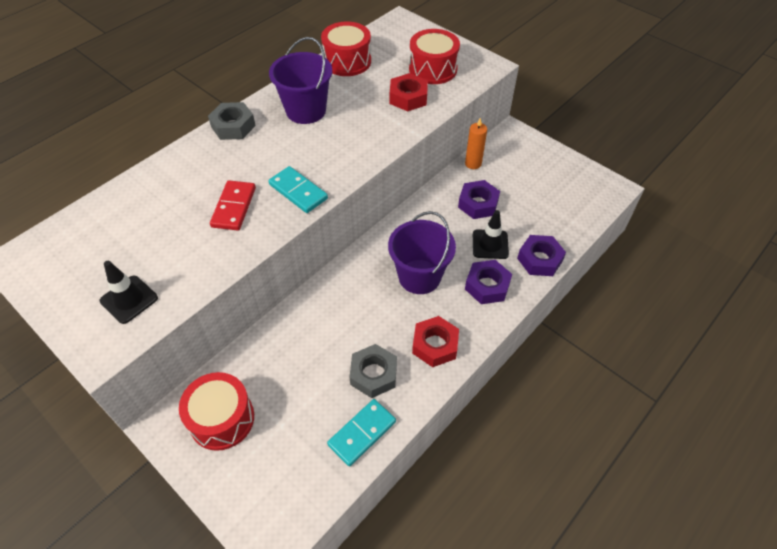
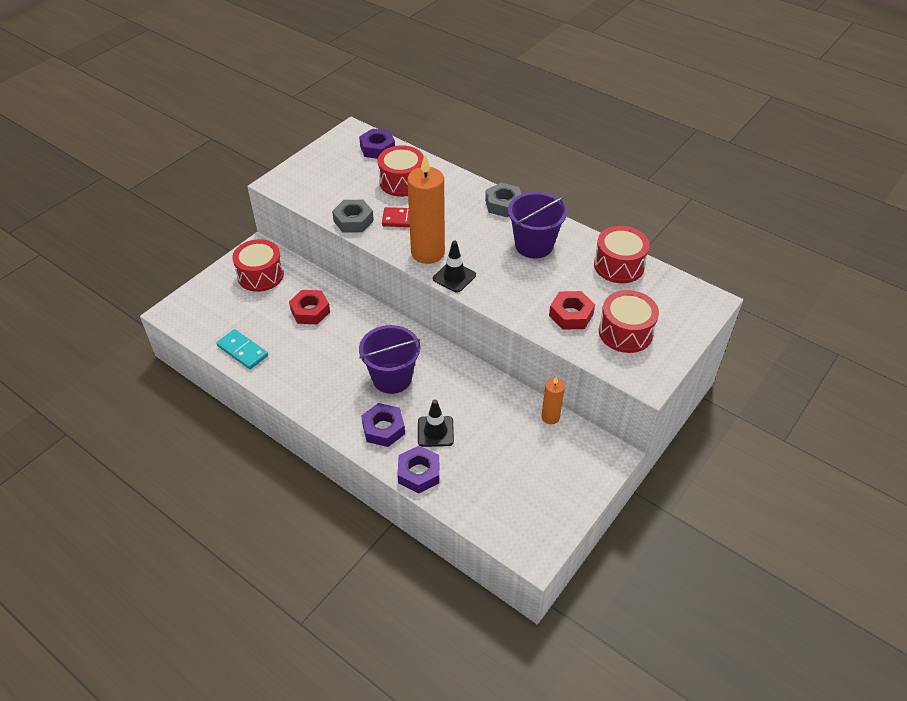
camera: 85 degrees right, 5 degrees down
black traffic cone [100,261,158,324] -> black traffic cone moved to [433,240,476,293]
turquoise domino [268,166,328,213] -> orange candle [407,155,445,264]
grey nut [349,344,397,398] -> grey nut moved to [332,200,374,233]
red nut [412,316,459,367] -> red nut moved to [289,290,330,325]
purple nut [458,180,500,219] -> purple nut moved to [359,129,395,159]
none -> red drum [378,145,424,197]

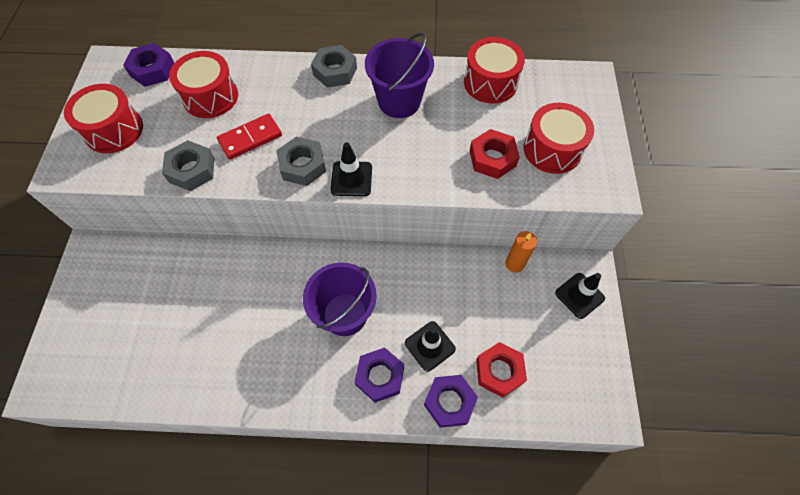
camera: 35 degrees left, 15 degrees up
turquoise domino [216,329,268,369] -> none
red drum [232,239,284,292] -> red drum moved to [64,84,143,153]
red nut [289,290,330,325] -> red nut moved to [476,342,527,398]
orange candle [407,155,445,264] -> grey nut [276,136,326,186]
none -> black traffic cone [555,273,605,319]

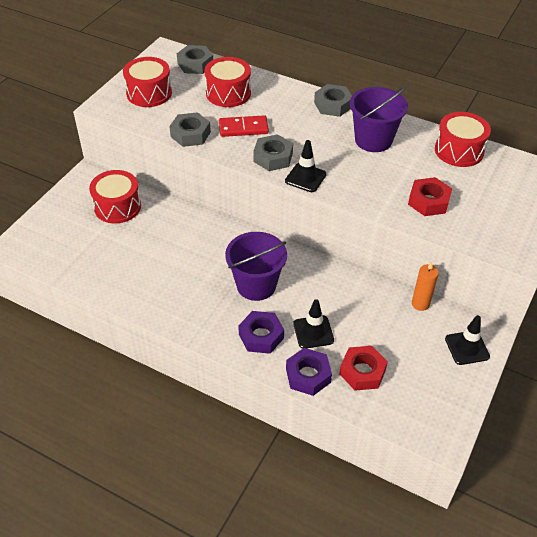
camera: 25 degrees right, 15 degrees down
purple nut [123,43,174,87] -> grey nut [177,45,213,74]
red drum [524,103,594,174] -> red drum moved to [89,170,141,224]

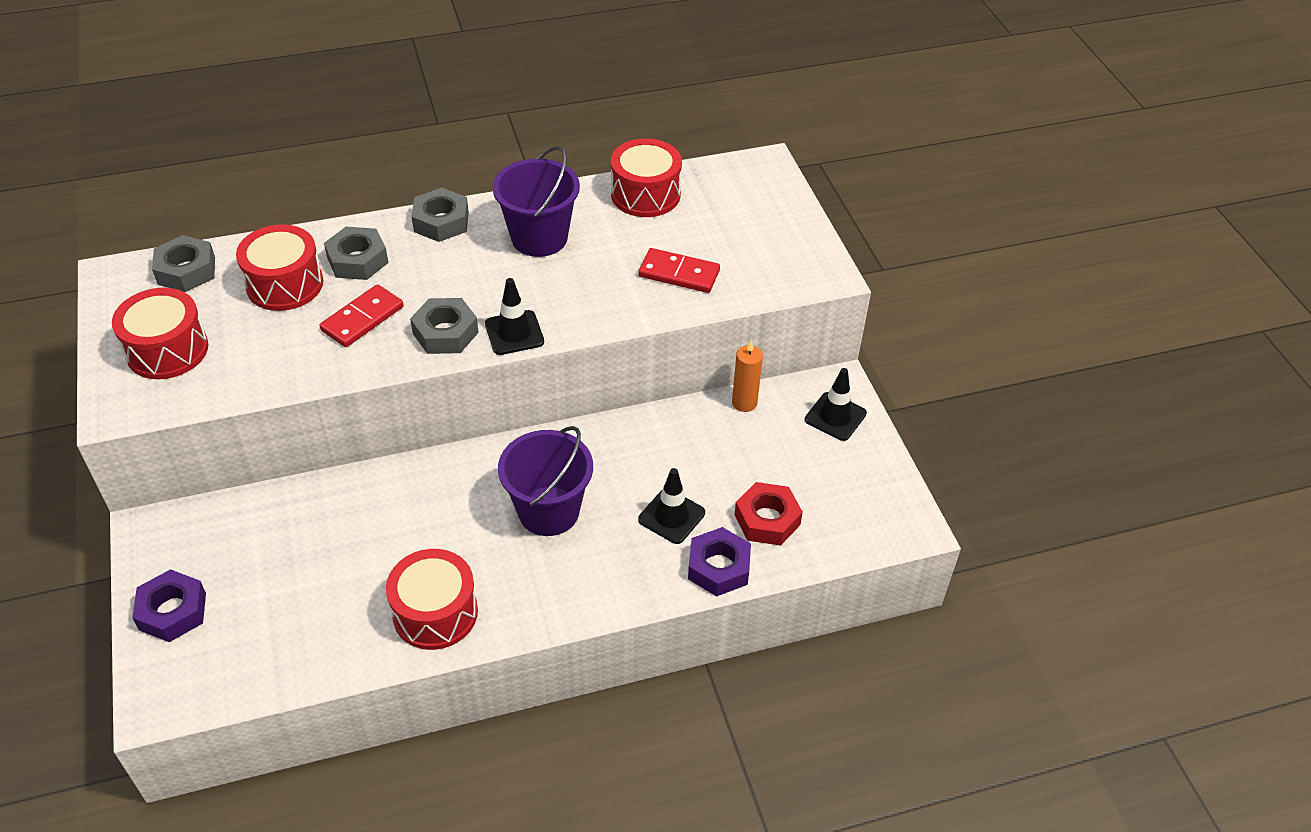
camera: 45 degrees left, 0 degrees up
red drum [89,170,141,224] -> red drum moved to [386,549,478,650]
grey nut [169,112,211,147] -> grey nut moved to [324,227,389,280]
purple nut [238,311,284,354] -> purple nut moved to [132,569,206,642]
red nut [408,177,452,216] -> red domino [638,248,720,293]

